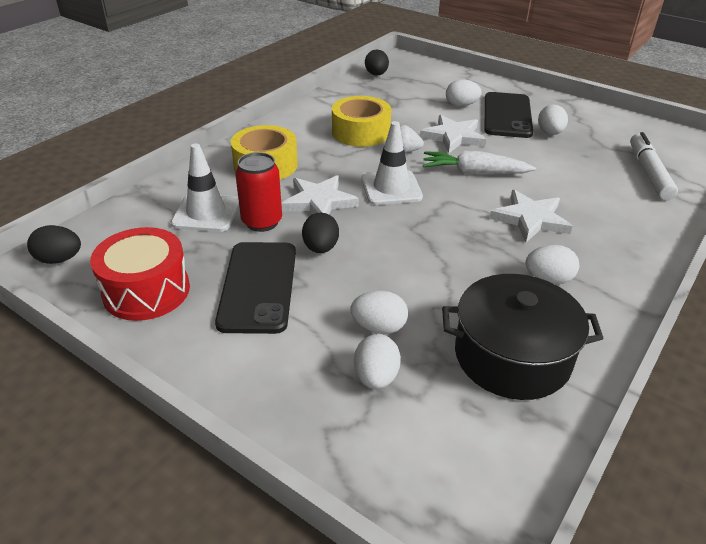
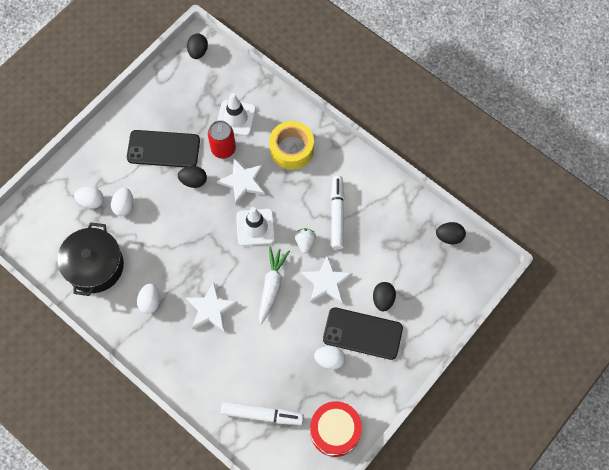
camera: 95 degrees right, 30 degrees up
red drum [90,227,190,321] -> red drum moved to [310,401,362,457]
yellow tape [332,96,391,147] -> white marker [331,176,344,249]
white egg [446,79,482,107] -> black egg [373,282,396,312]

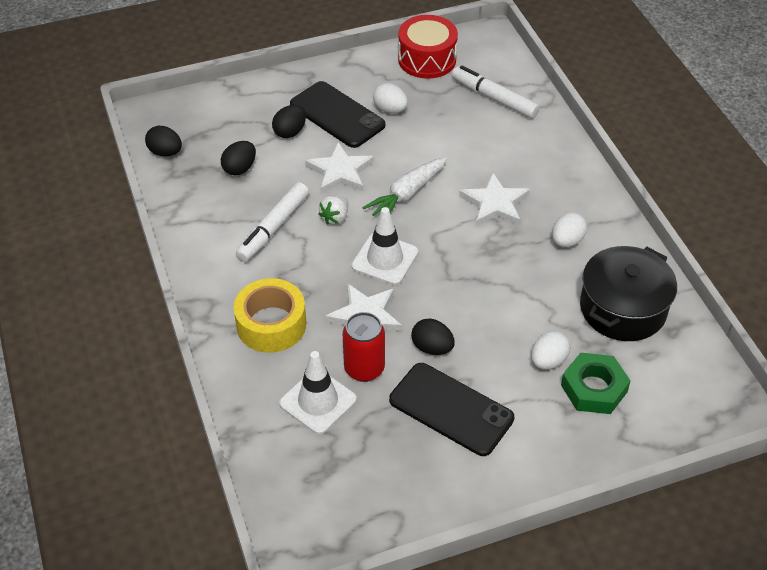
camera: 150 degrees left, 20 degrees down
white egg [74,187,104,209] -> green nut [561,353,631,414]
black egg [187,34,208,59] -> black egg moved to [221,141,256,175]

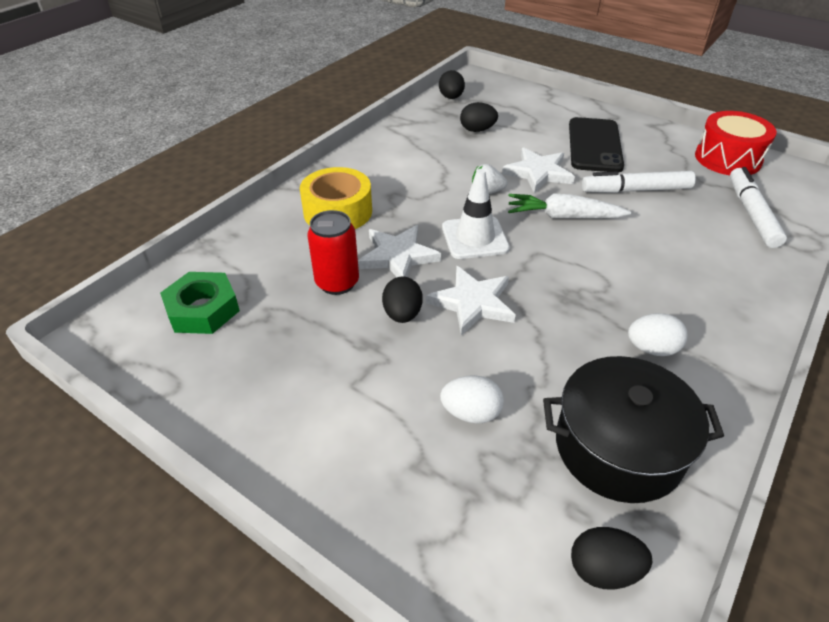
camera: 55 degrees right, 5 degrees down
white marker [236,182,309,262] -> white marker moved to [582,171,696,193]
black egg [272,105,306,138] -> black egg moved to [571,527,652,590]
white traffic cone [279,351,357,434] -> none
white egg [373,83,408,113] -> none
black phone [389,363,514,456] -> none
white star [459,172,530,226] -> white star moved to [426,266,516,336]
green nut [561,353,631,414] -> green nut moved to [160,272,240,334]

